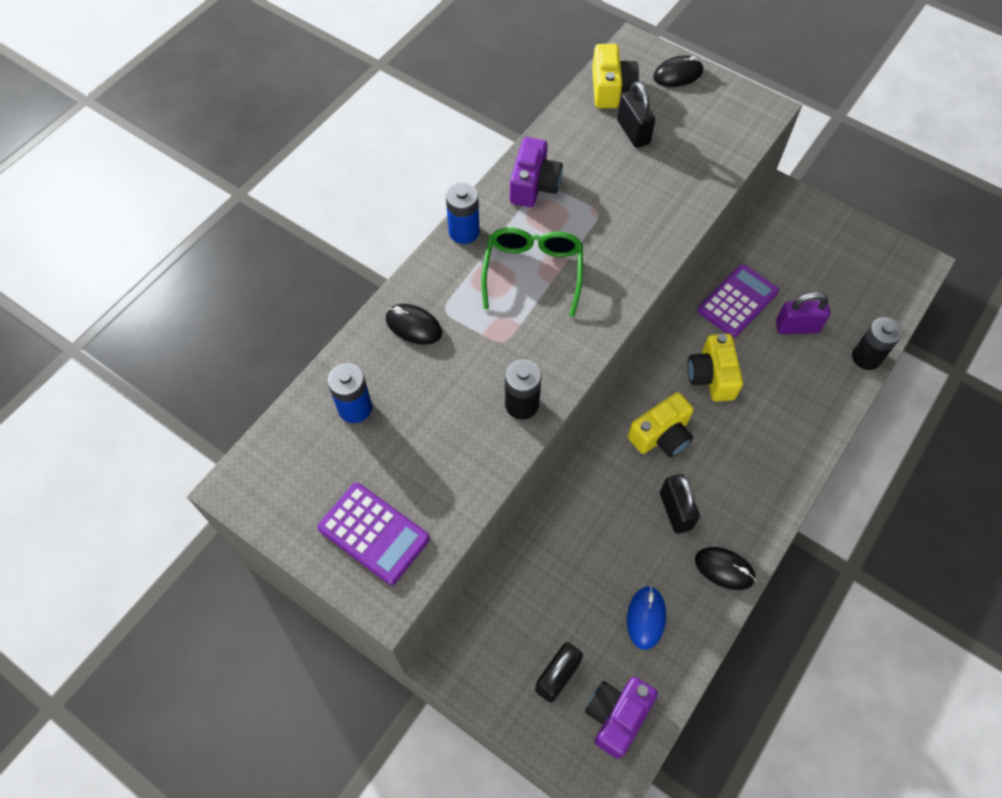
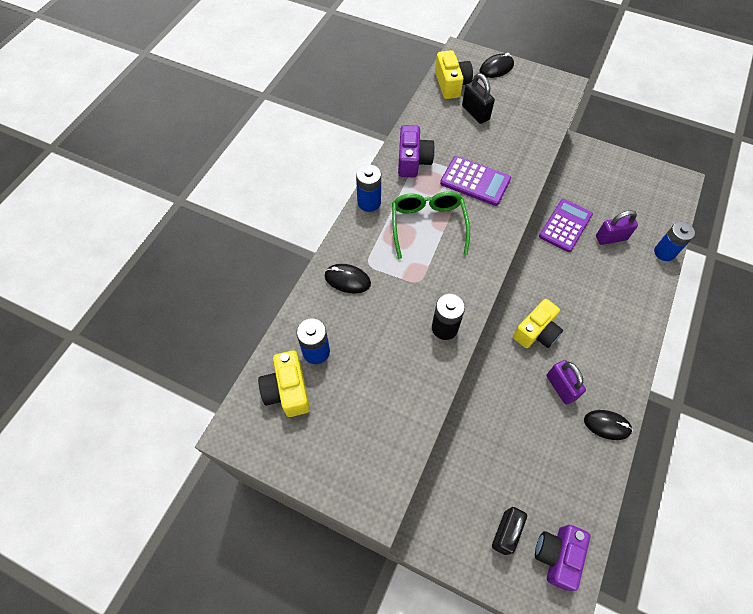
camera: 10 degrees left, 0 degrees up
purple calculator [318,483,430,585] -> purple calculator moved to [440,156,511,206]
blue mouse [627,586,666,650] -> none
black padlock [660,474,700,534] -> purple padlock [547,360,586,405]
yellow camera [687,333,743,402] -> yellow camera moved to [258,350,310,417]
black battery [852,317,902,370] -> blue battery [654,222,695,261]

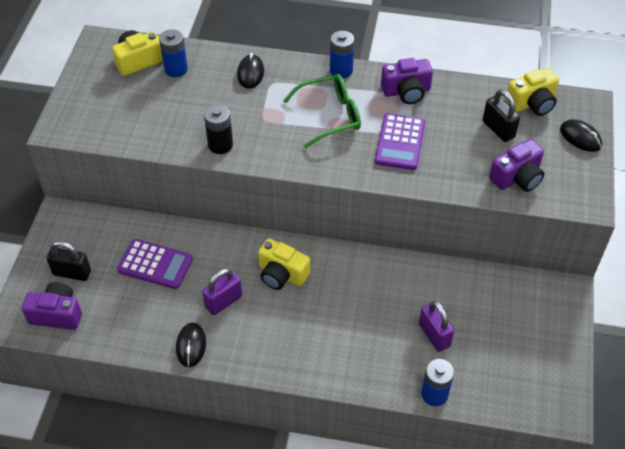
camera: 75 degrees right, 10 degrees down
black padlock [462,73,495,124] -> black padlock turned 75 degrees counterclockwise [483,89,520,142]
purple calculator [539,199,593,252] -> purple calculator moved to [117,239,193,289]
none -> purple camera [489,139,544,192]

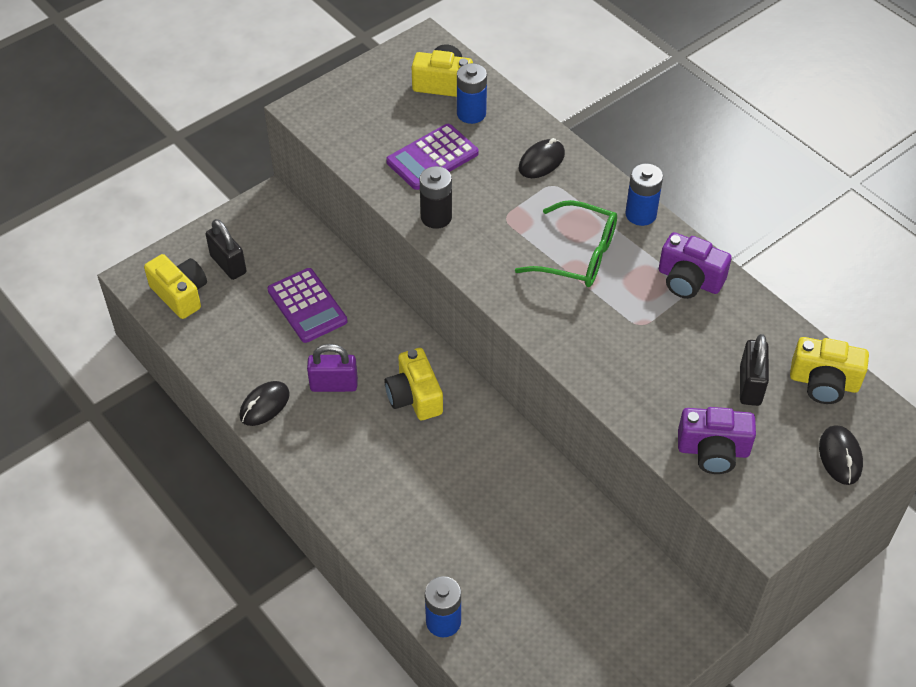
camera: 40 degrees right, 0 degrees up
purple camera [22,282,82,330] -> yellow camera [144,254,207,319]
purple calculator [375,113,425,170] -> purple calculator moved to [386,124,479,190]
purple padlock [419,300,454,352] -> none

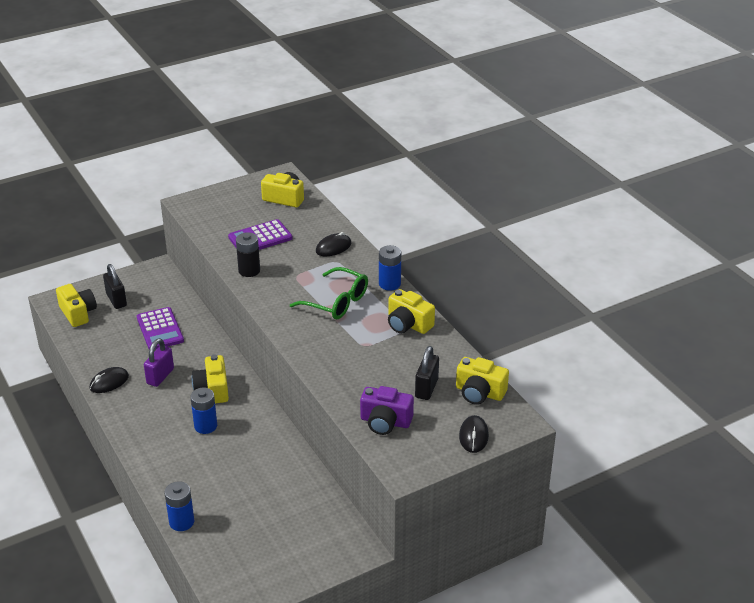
camera: 10 degrees right, 15 degrees down
purple padlock [307,344,358,392] -> purple padlock turned 75 degrees counterclockwise [144,338,174,387]
blue battery [457,63,487,124] -> blue battery moved to [190,387,217,434]
purple camera [659,232,732,299] -> yellow camera [388,289,435,334]

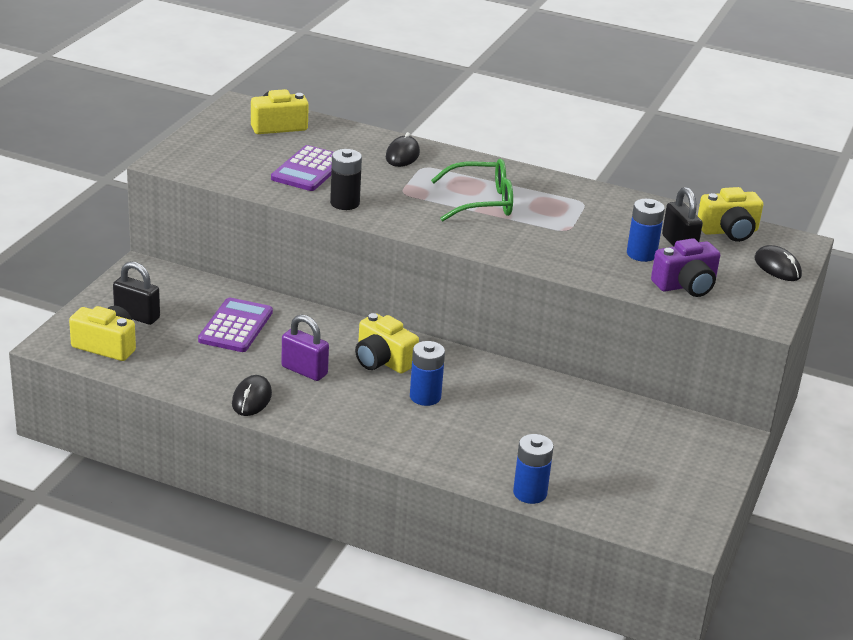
camera: 40 degrees left, 5 degrees down
purple calculator [137,307,184,350] -> purple calculator turned 105 degrees counterclockwise [198,298,273,352]
purple padlock [144,338,174,387] -> purple padlock turned 45 degrees counterclockwise [281,314,329,381]
blue battery [379,245,401,291] -> blue battery moved to [627,199,665,262]
yellow camera [388,289,435,334] -> none

